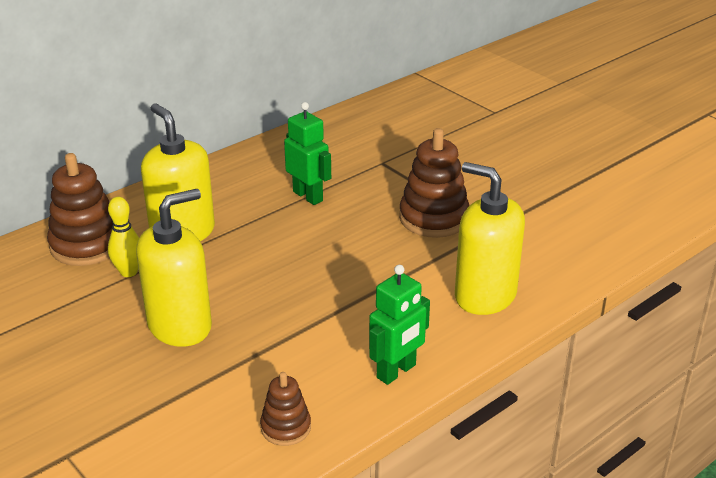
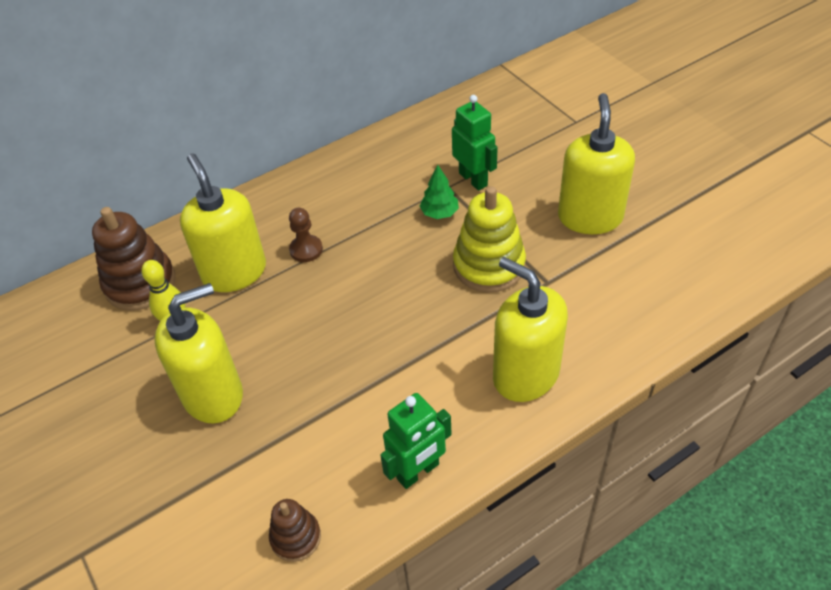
camera: 10 degrees right, 15 degrees up
green robot [284,102,331,205] -> green robot moved to [452,95,498,191]
brown stacking toy [399,128,469,238] -> yellow stacking toy [453,186,526,292]
none -> brown pawn [289,208,323,262]
none -> green tree [420,165,459,219]
none -> yellow soap dispenser [558,93,635,234]

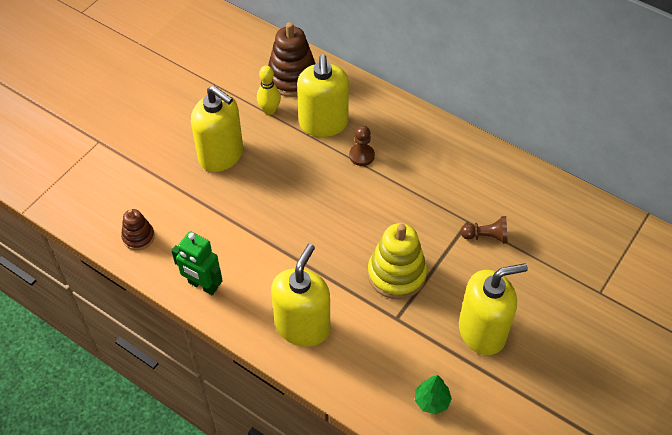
camera: 65 degrees right, 5 degrees up
yellow soap dispenser [180,154,266,292] -> yellow soap dispenser turned 135 degrees clockwise [297,54,349,137]
green tree [420,165,459,219] -> green tree moved to [415,375,452,414]
green robot [452,95,498,191] -> brown pawn [460,216,507,244]

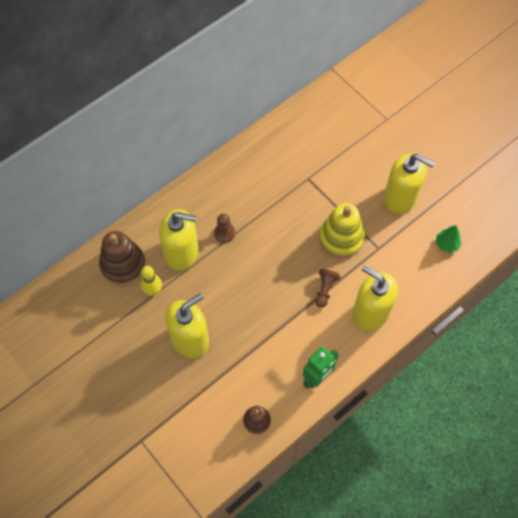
camera: 75 degrees left, 10 degrees up
yellow soap dispenser [459,263,528,355] -> yellow soap dispenser turned 120 degrees clockwise [384,153,435,214]
brown pawn [460,216,507,244] -> brown pawn moved to [315,269,341,308]

